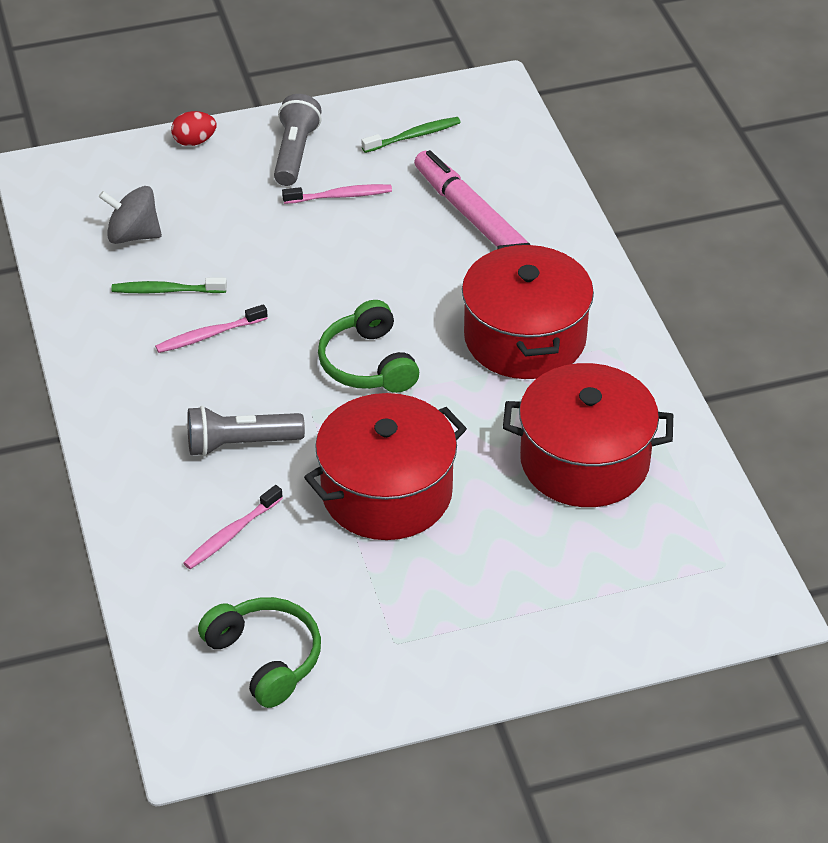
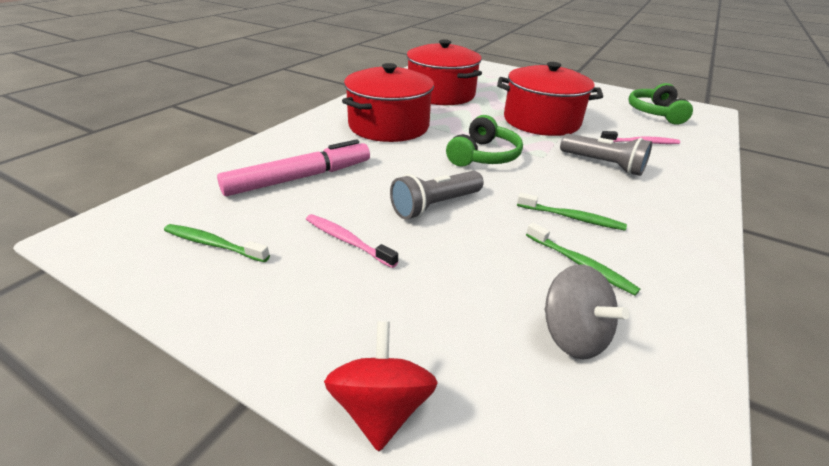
camera: 135 degrees left, 10 degrees down
pink toothbrush [155,304,268,353] -> green toothbrush [517,193,627,231]
red egg [171,111,217,146] -> red spinning top [324,321,438,451]
grey flashlight [274,94,322,186] -> grey flashlight moved to [390,171,484,219]
pink marker [414,150,528,247] -> pink marker turned 135 degrees counterclockwise [217,139,370,196]

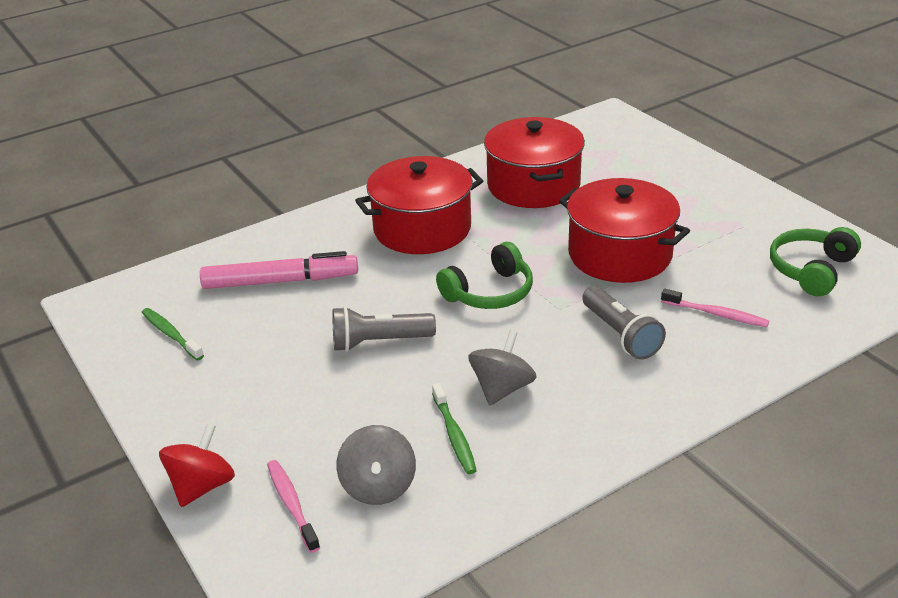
camera: 30 degrees right, 0 degrees up
pink toothbrush [306,214,398,268] -> pink toothbrush moved to [267,460,320,553]
green toothbrush [517,193,627,231] -> grey spinning top [468,330,537,405]

